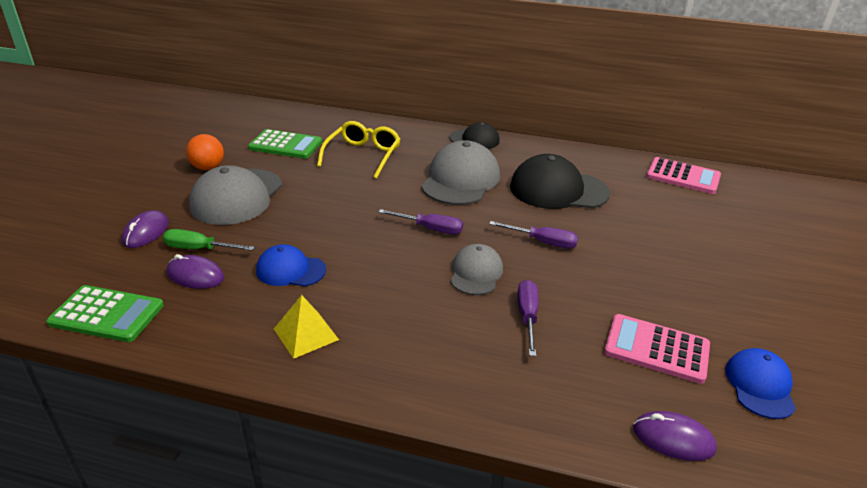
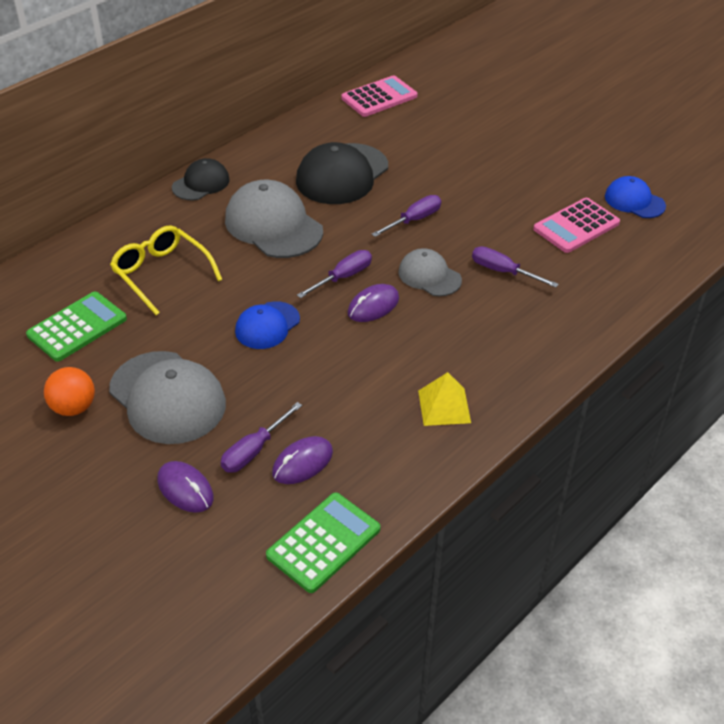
camera: 60 degrees left, 10 degrees up
green screwdriver [163,229,255,251] -> purple screwdriver [221,402,302,473]
blue cap [256,244,326,287] -> blue cap moved to [235,301,300,349]
purple mouse [633,411,717,461] -> purple mouse moved to [348,284,399,322]

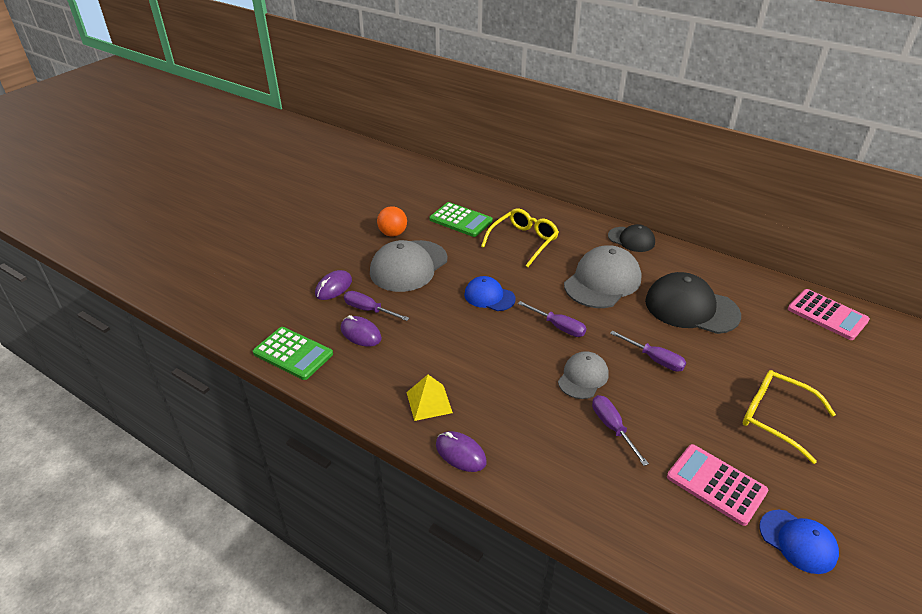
camera: 80 degrees right, 5 degrees down
purple mouse [348,284,399,322] -> purple mouse moved to [436,431,487,472]
purple screwdriver [472,246,559,288] -> purple screwdriver turned 45 degrees counterclockwise [592,395,649,466]
blue cap [605,176,666,218] -> blue cap turned 105 degrees clockwise [759,510,839,574]
none -> yellow glasses [743,370,836,464]

